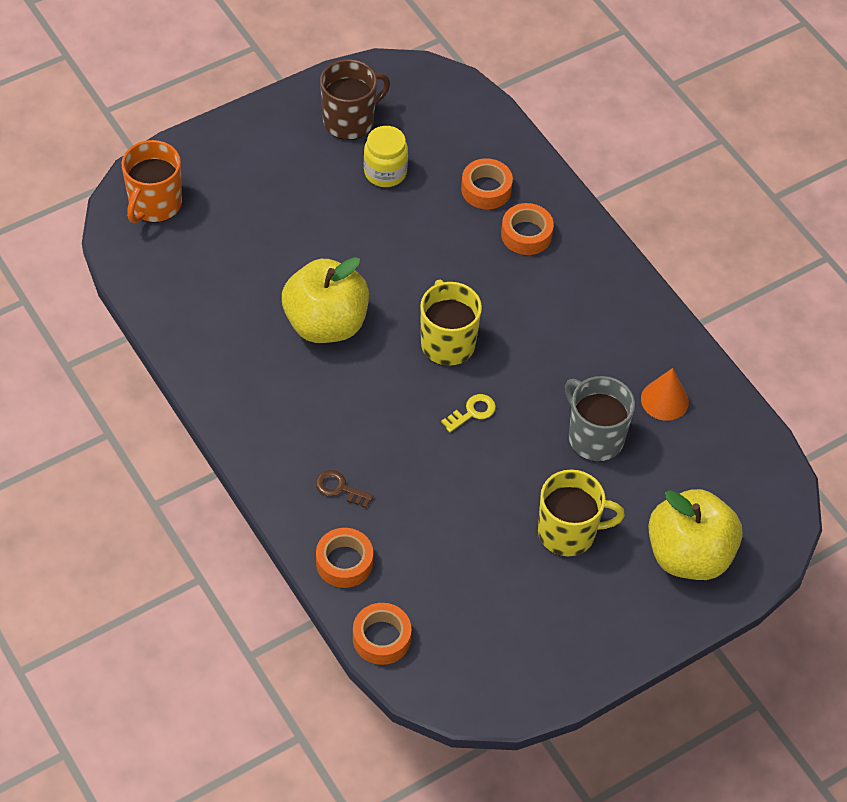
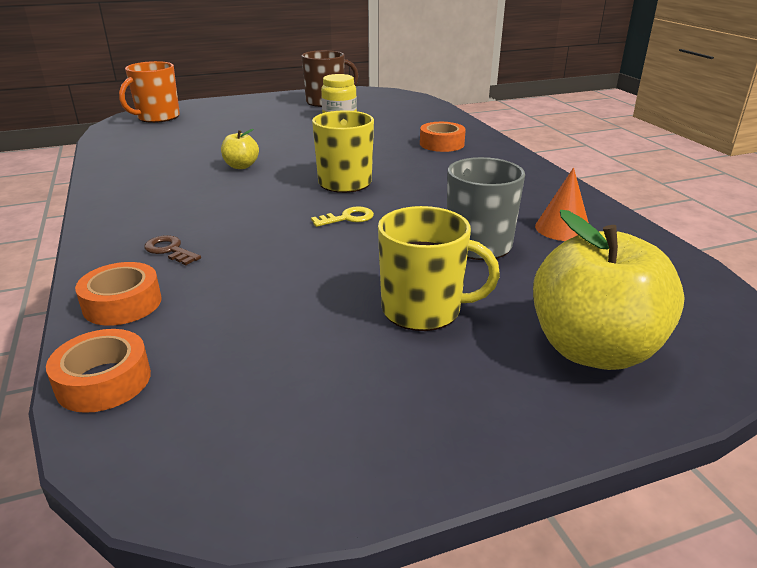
camera: 15 degrees right, 25 degrees down
yellow apple [282,257,369,343] -> yellow apple [221,129,259,169], size x0.46
orange tape [461,158,513,209] -> none

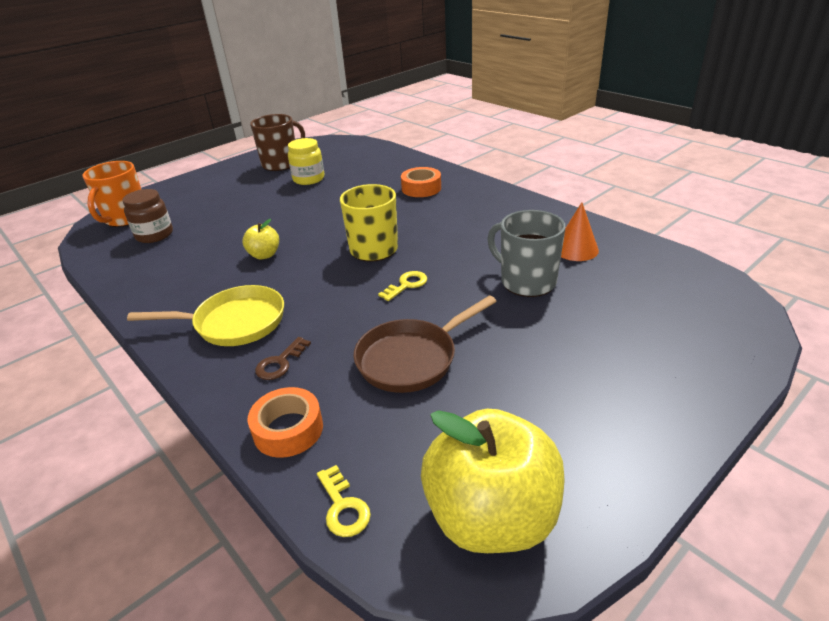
camera: 20 degrees left, 5 degrees up
orange tape [46,329,151,413] -> yellow key [317,465,371,537]
brown key [144,235,201,265] -> brown key turned 75 degrees counterclockwise [255,337,311,380]
yellow mug [378,206,500,331] -> none
yellow apple [533,210,685,370] -> yellow apple moved to [421,409,565,553]
none -> brown jar [122,189,173,243]
none -> yellow pan [127,285,284,346]
none -> brown pan [353,295,497,393]

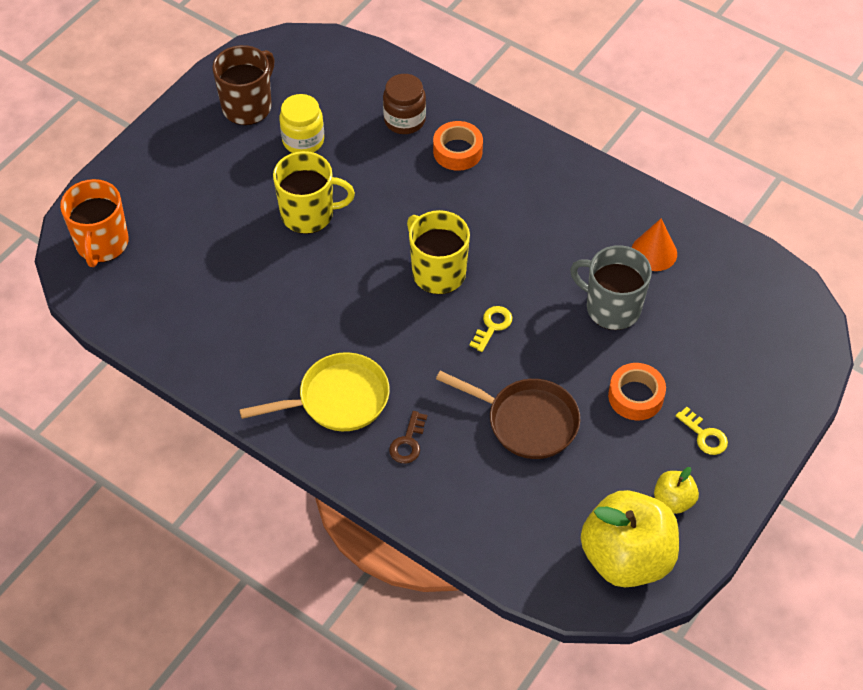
camera: 15 degrees left, 20 degrees up
brown jar [122,189,173,243] -> brown jar moved to [383,74,426,134]
yellow apple [242,219,279,259] -> yellow apple moved to [654,467,699,514]
orange tape [248,387,323,458] -> orange tape moved to [608,363,666,421]
yellow key [317,465,371,537] -> yellow key moved to [676,407,728,455]
brown pan [353,295,497,393] -> brown pan turned 105 degrees counterclockwise [436,371,580,459]
none -> yellow mug [273,151,355,234]

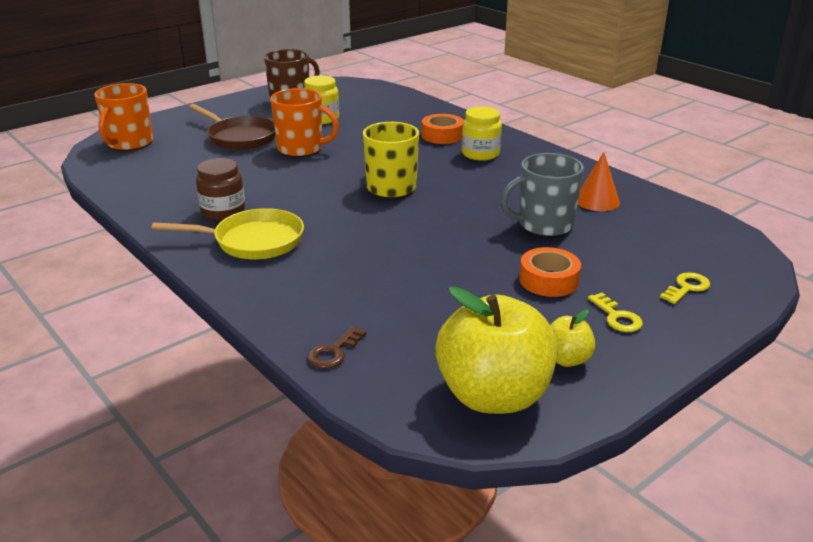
camera: 15 degrees right, 25 degrees down
yellow mug [273,151,355,234] -> orange mug [270,88,339,157]
brown jar [383,74,426,134] -> brown jar moved to [196,158,245,221]
brown key [389,411,427,464] -> brown key moved to [307,326,367,368]
brown pan [436,371,580,459] -> brown pan moved to [189,104,275,150]
yellow key [469,306,512,352] -> yellow key moved to [660,272,710,304]
grey mug [570,245,652,330] -> grey mug turned 60 degrees counterclockwise [501,153,584,237]
none -> yellow jar [462,107,502,161]

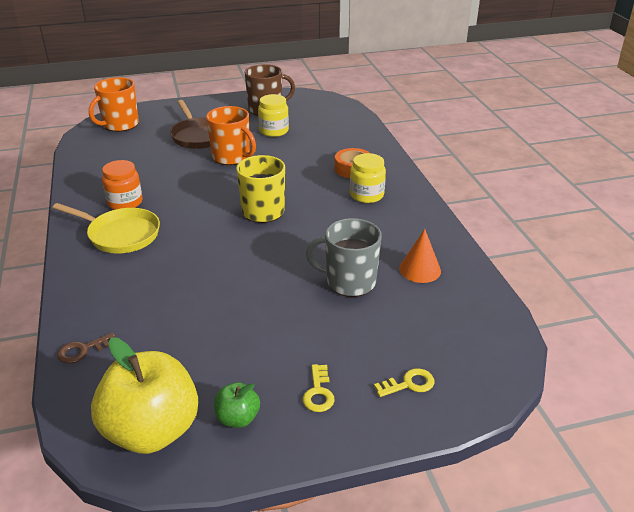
camera: 25 degrees right, 5 degrees up
brown jar [196,158,245,221] -> orange jar [102,160,143,210]
orange tape [519,247,581,297] -> none
yellow apple [550,310,595,367] -> green apple [214,382,260,428]

